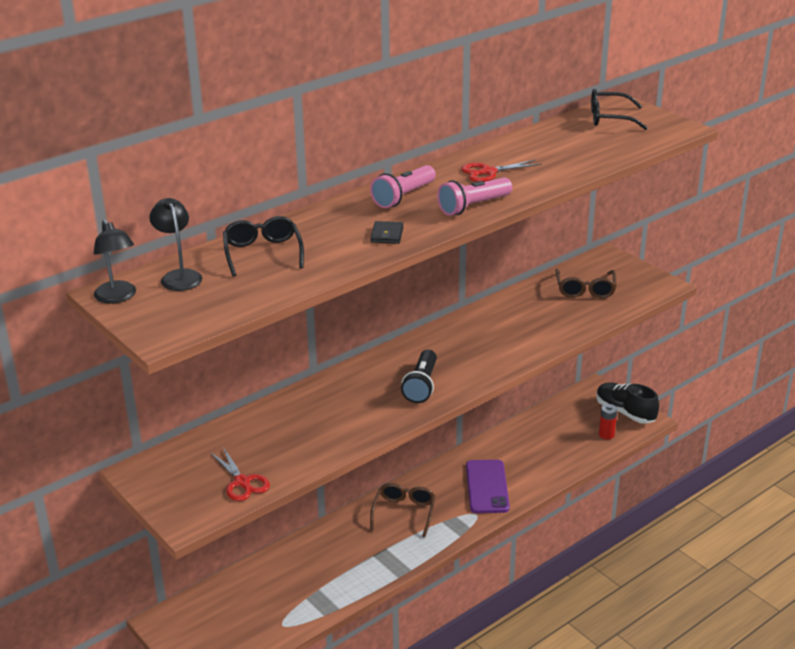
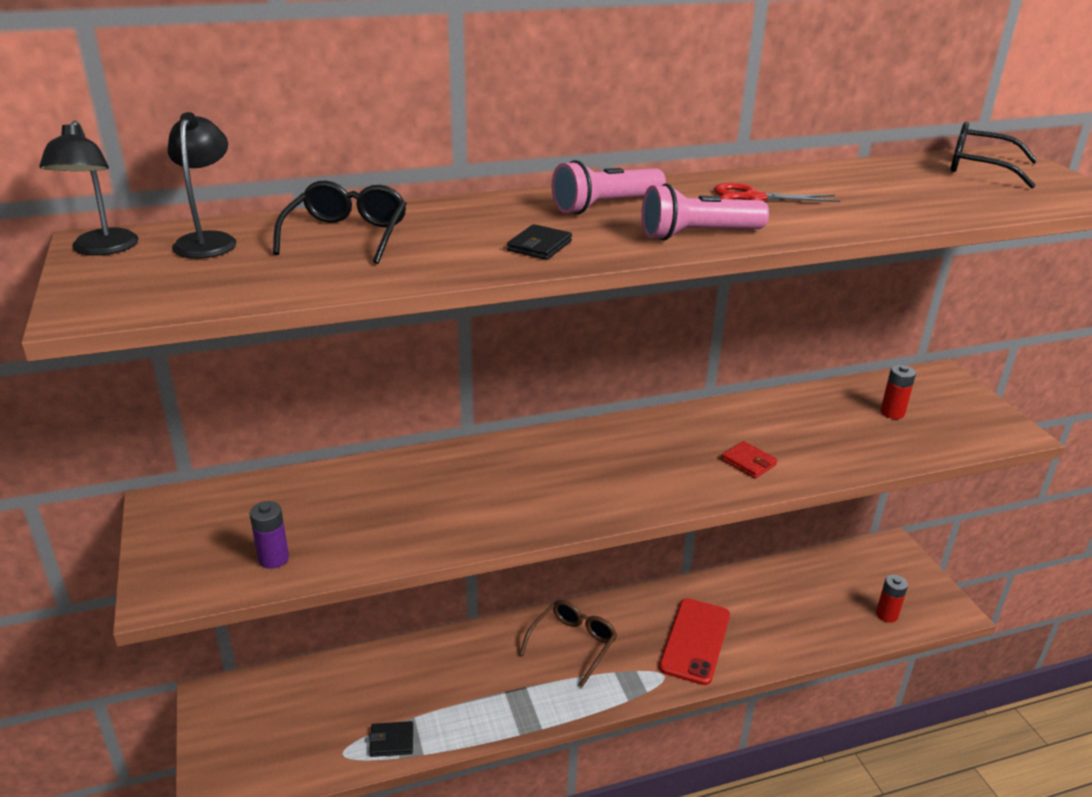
camera: 20 degrees right, 0 degrees up
red scissors [210,447,270,501] -> purple battery [250,501,289,569]
black flashlight [401,350,437,403] -> none
purple phone [466,460,510,513] -> red phone [659,598,730,685]
brown glasses [556,269,617,298] -> red battery [881,365,916,419]
black shoe [597,383,659,424] -> none
none -> black wallet [369,721,413,757]
none -> red wallet [721,441,777,478]

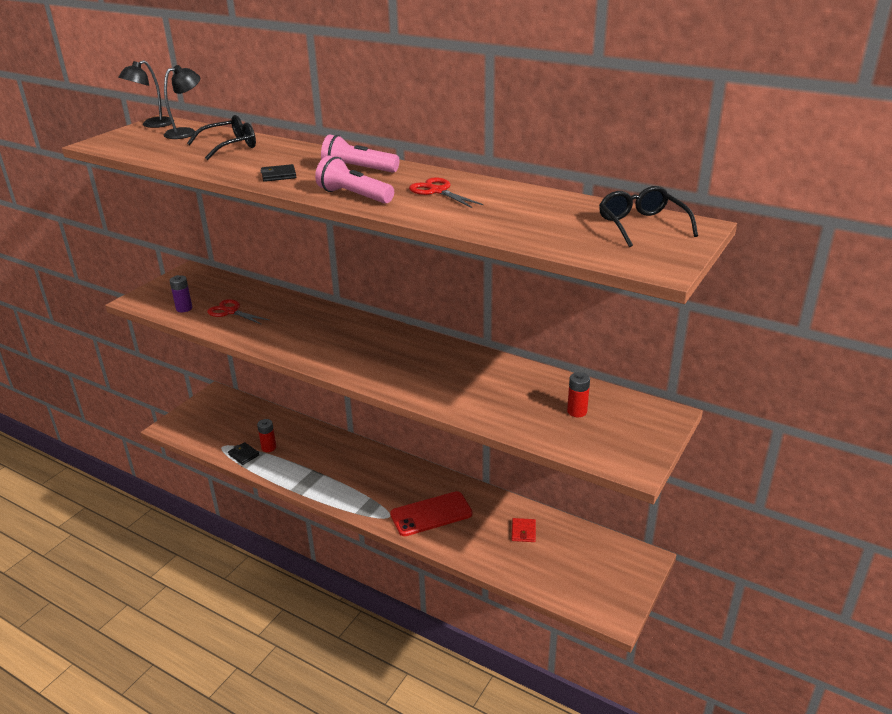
camera: 50 degrees right, 0 degrees up
brown glasses [519,600,617,687] -> none
red wallet [721,441,777,478] -> red wallet moved to [511,518,536,542]
red battery [876,575,908,623] -> red battery moved to [257,419,276,452]
none -> red scissors [207,299,269,325]

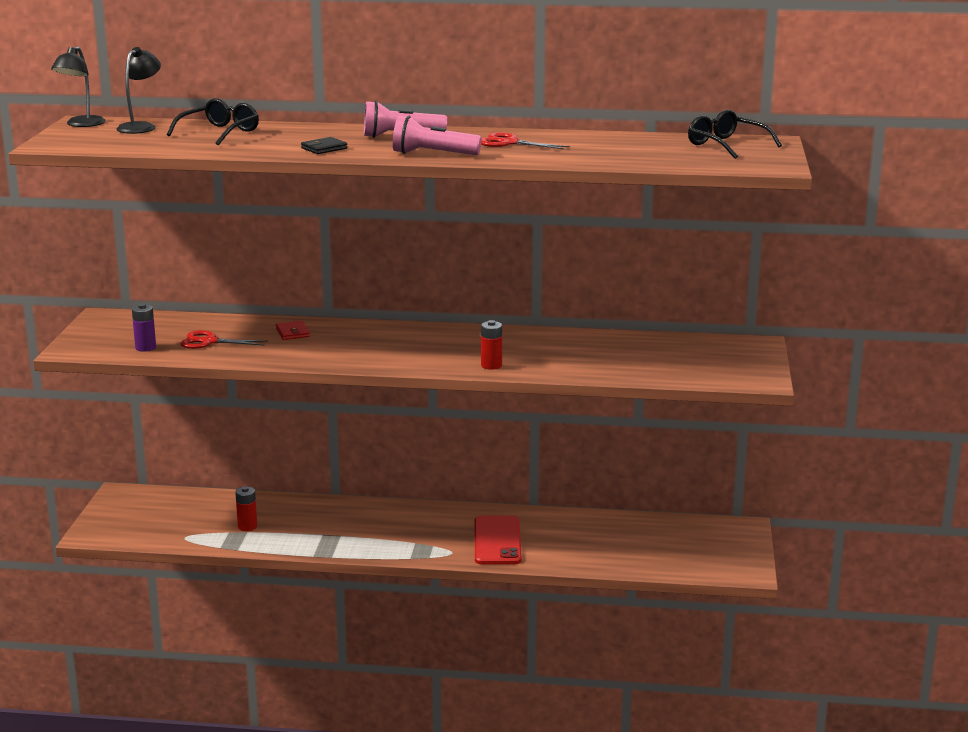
camera: 25 degrees left, 10 degrees down
black wallet [228,442,260,465] -> none
red phone [390,491,473,536] -> red phone turned 45 degrees counterclockwise [475,515,522,565]
red wallet [511,518,536,542] -> red wallet moved to [276,320,310,340]
red battery [567,372,590,417] -> red battery moved to [481,320,502,370]

